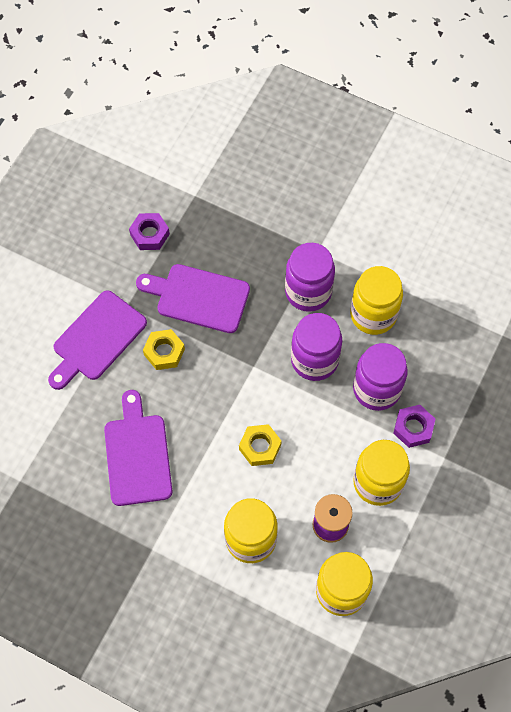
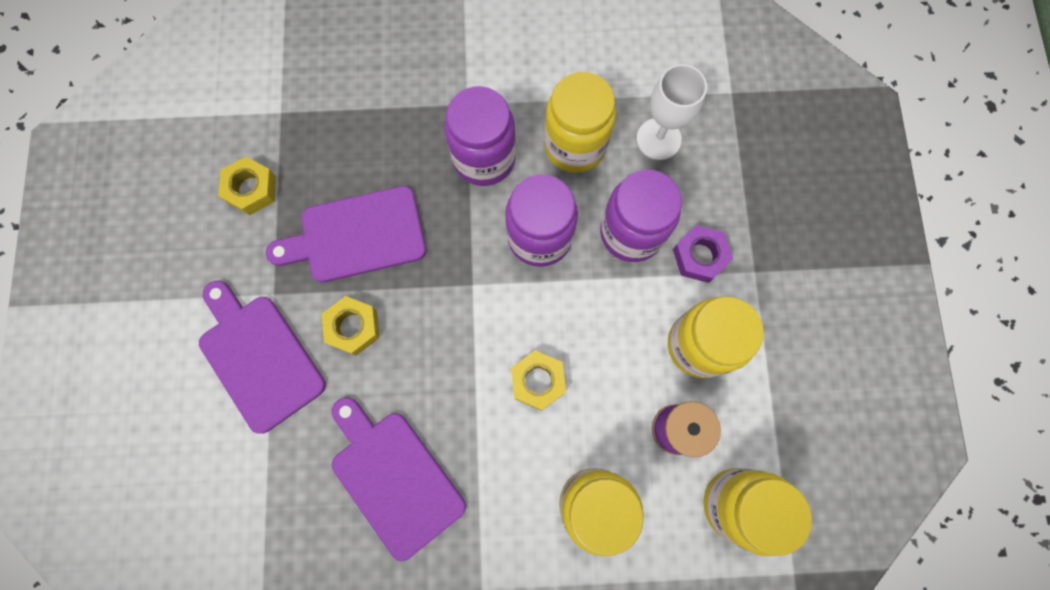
camera: 30 degrees left, 10 degrees up
purple cutting board [48,291,147,390] -> purple cutting board turned 135 degrees clockwise [199,281,326,434]
purple nut [129,213,170,250] -> yellow nut [218,157,276,215]
none -> white goblet [637,64,707,160]

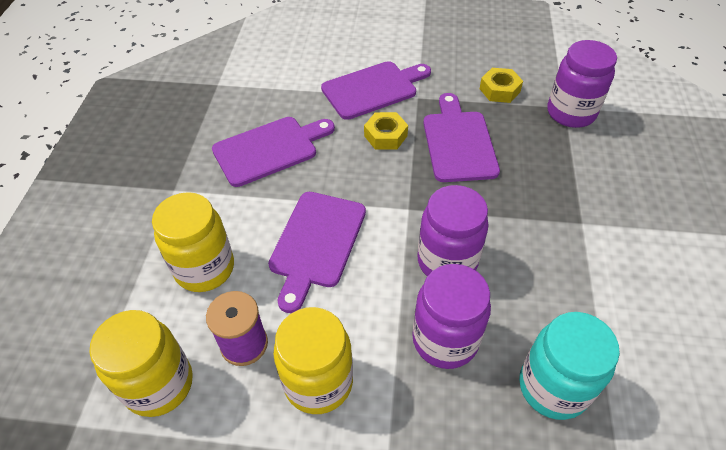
camera: 100 degrees right, 25 degrees down
purple jar [445,86,516,186] -> purple jar moved to [547,40,617,128]
yellow nut [511,350,566,411] -> purple cutting board [268,192,366,313]
yellow jar [544,72,616,173] -> none
white goblet [637,64,707,160] -> turquoise jar [519,312,620,420]
purple nut [673,225,733,283] -> none

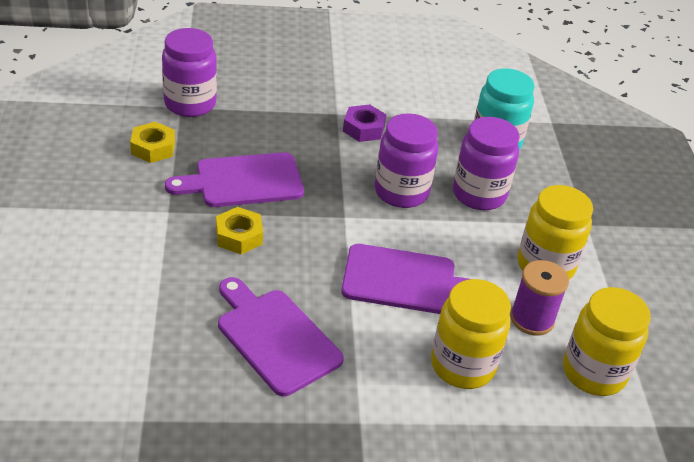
camera: 105 degrees left, 10 degrees down
purple cutting board [321,61,431,120] -> none
none -> purple nut [343,104,387,142]

